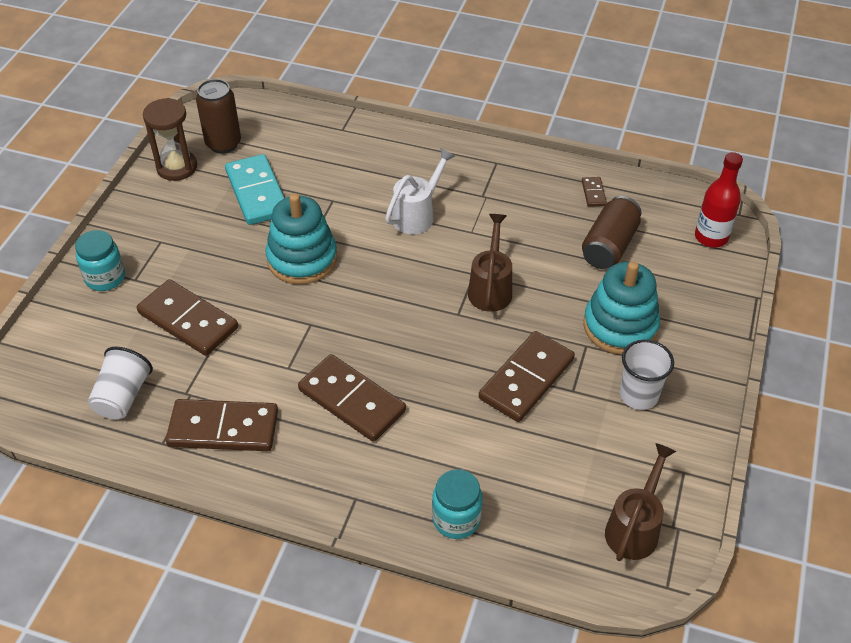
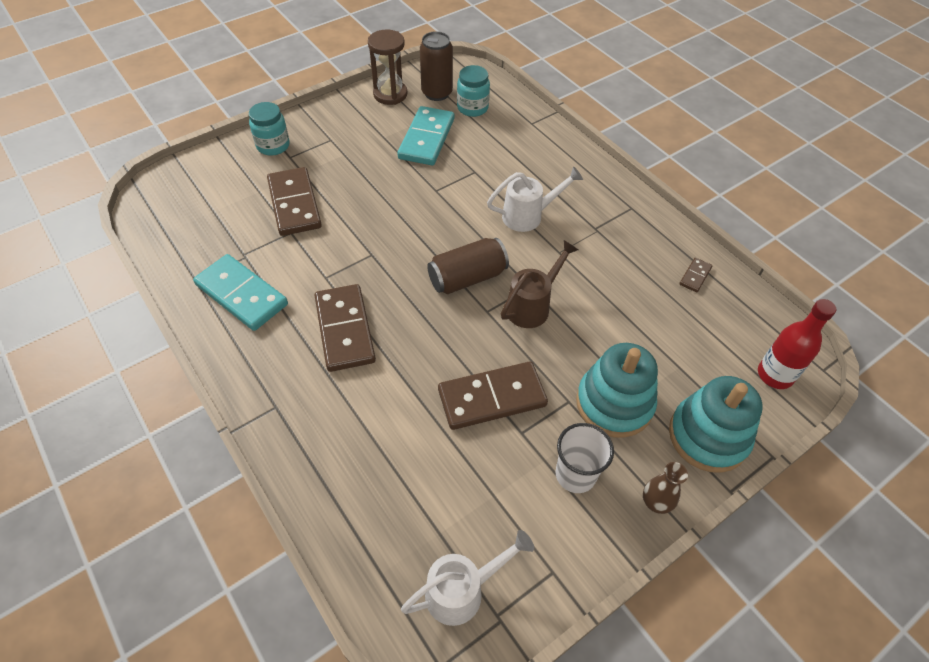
camera: 35 degrees right, 5 degrees up
white cup [88,347,153,419] -> none
brown domino [166,399,278,451] -> turquoise domino [193,254,288,331]
turquoise stacking toy [266,193,337,285] -> turquoise stacking toy moved to [669,376,763,473]
turquoise jar [432,469,483,539] -> turquoise jar moved to [457,65,490,117]
brown can [582,196,641,269] -> brown can moved to [427,238,509,294]
brown watering can [605,443,676,561] -> white watering can [401,530,534,626]
none -> brown vase [643,462,688,514]

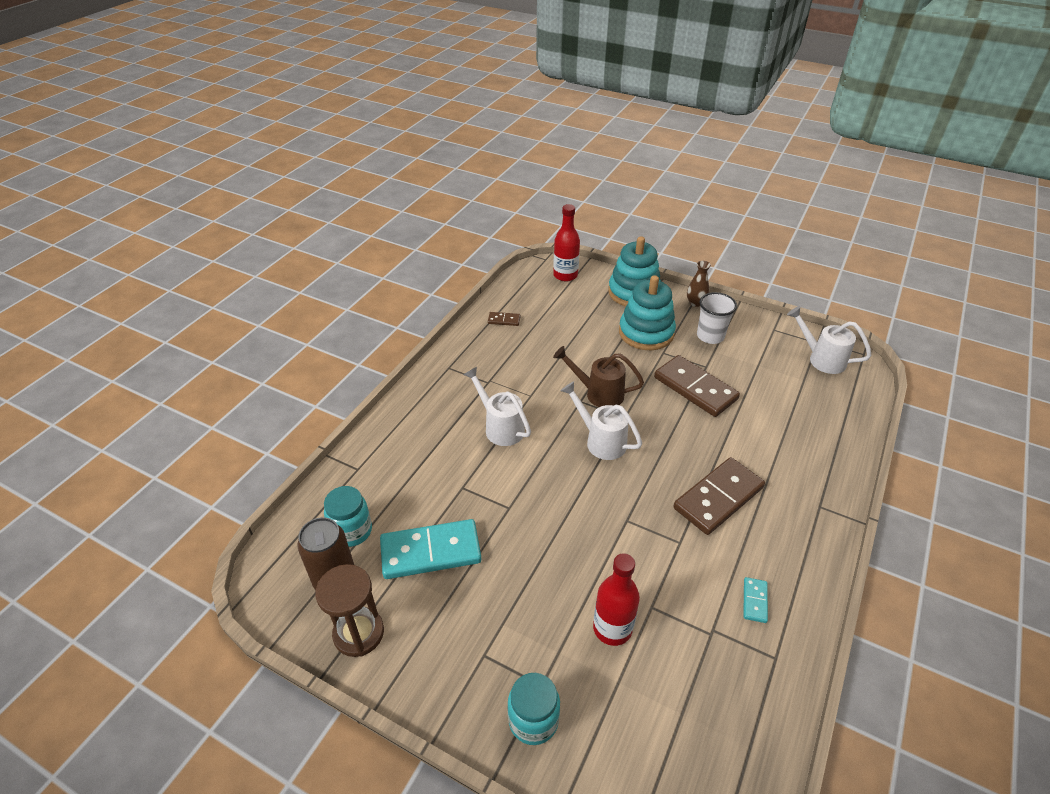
camera: 115 degrees left, 10 degrees down
turquoise domino [193,254,288,331] -> turquoise domino [743,577,768,623], size x0.45
brown domino [267,167,322,236] -> red bottle [593,553,640,646]
brown can [427,238,509,294] -> white watering can [561,381,642,460]

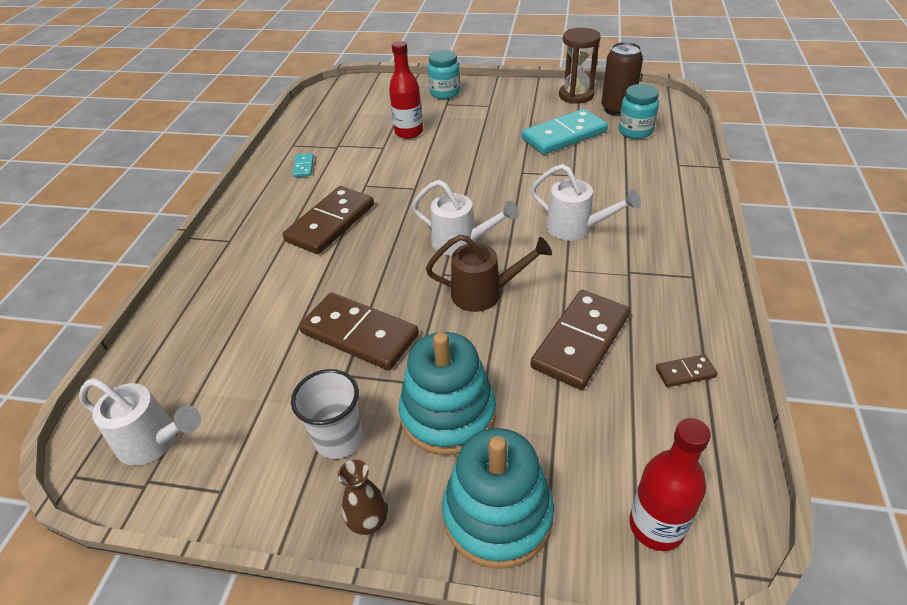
camera: 165 degrees right, 0 degrees up
none -> brown domino [530,290,630,390]

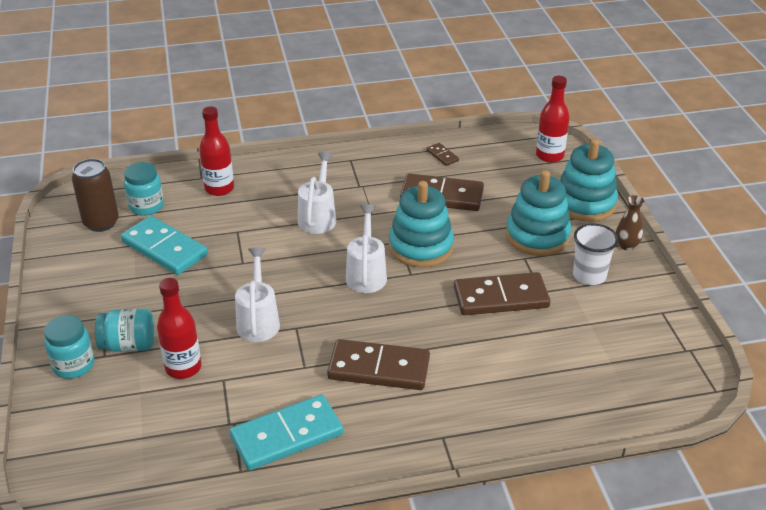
camera: 115 degrees left, 5 degrees down
white watering can [79,378,201,466] -> white watering can moved to [235,248,280,342]
turquoise domino [293,153,314,177] -> turquoise domino [230,394,343,470], size x2.24
brown domino [299,292,419,370] -> brown domino turned 75 degrees clockwise [454,272,550,315]
brown watering can [426,234,552,312] -> turquoise stacking toy [389,181,454,268]
brown hourglass [559,28,601,104] -> none
none -> turquoise jar [95,309,154,352]
none -> red bottle [199,106,234,196]

